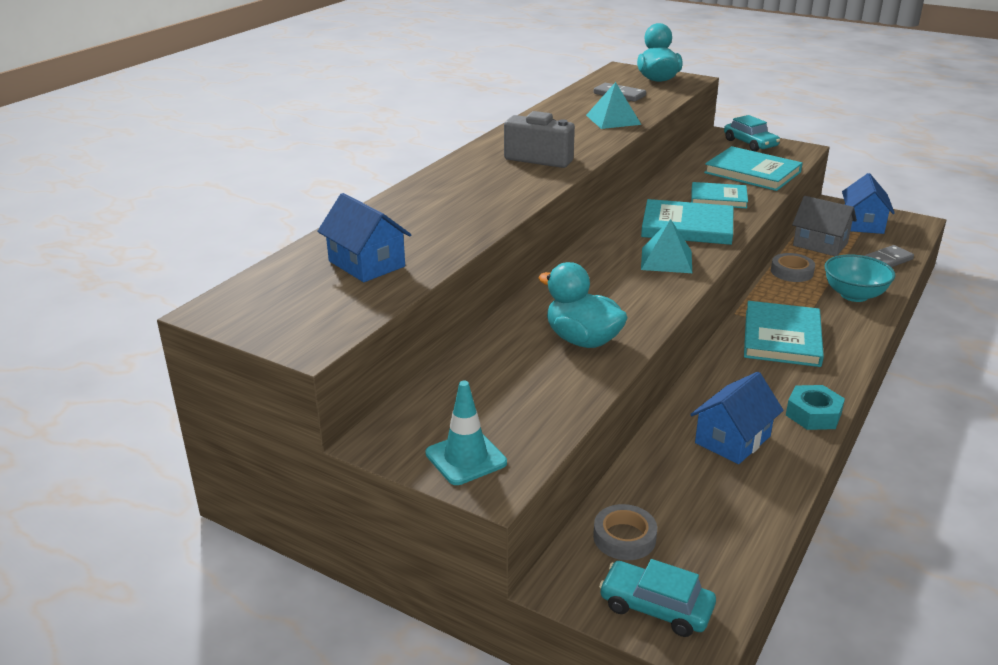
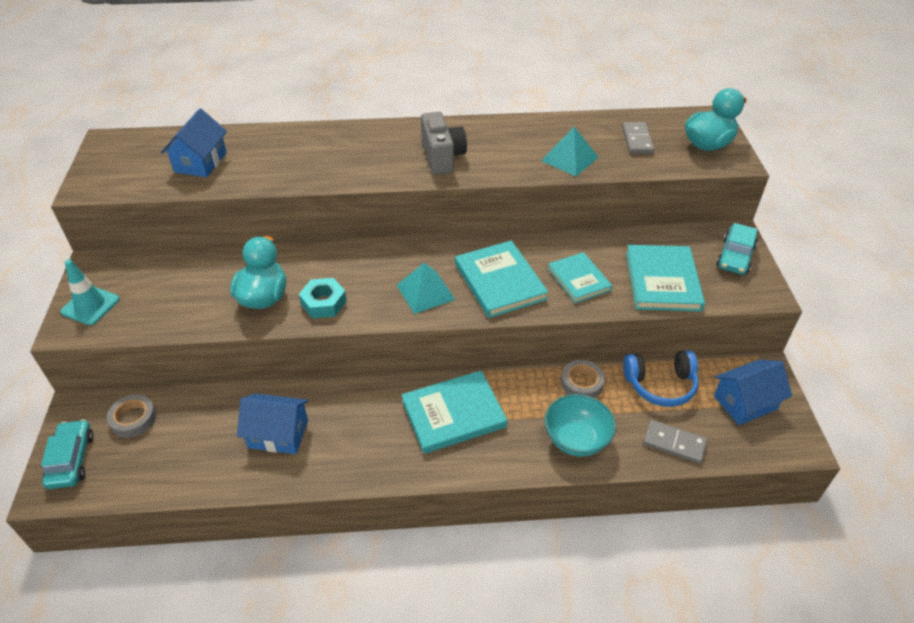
camera: 55 degrees right, 15 degrees up
turquoise nut [786,385,845,430] -> turquoise nut moved to [299,278,347,318]
grey house [792,196,857,256] -> blue headphones [623,350,699,407]

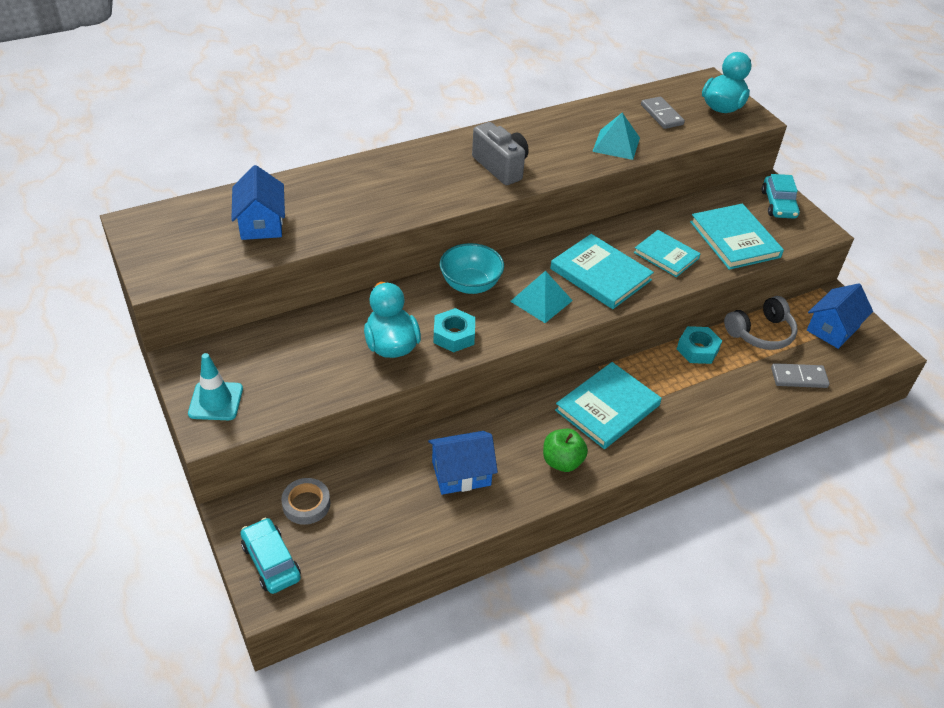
camera: 25 degrees left, 0 degrees up
turquoise bowl [545,394,616,457] -> turquoise bowl moved to [440,243,504,294]
grey tape [561,360,605,398] -> turquoise nut [677,326,722,364]
blue headphones [623,350,699,407] -> grey headphones [724,296,798,350]
none -> green apple [543,429,588,472]

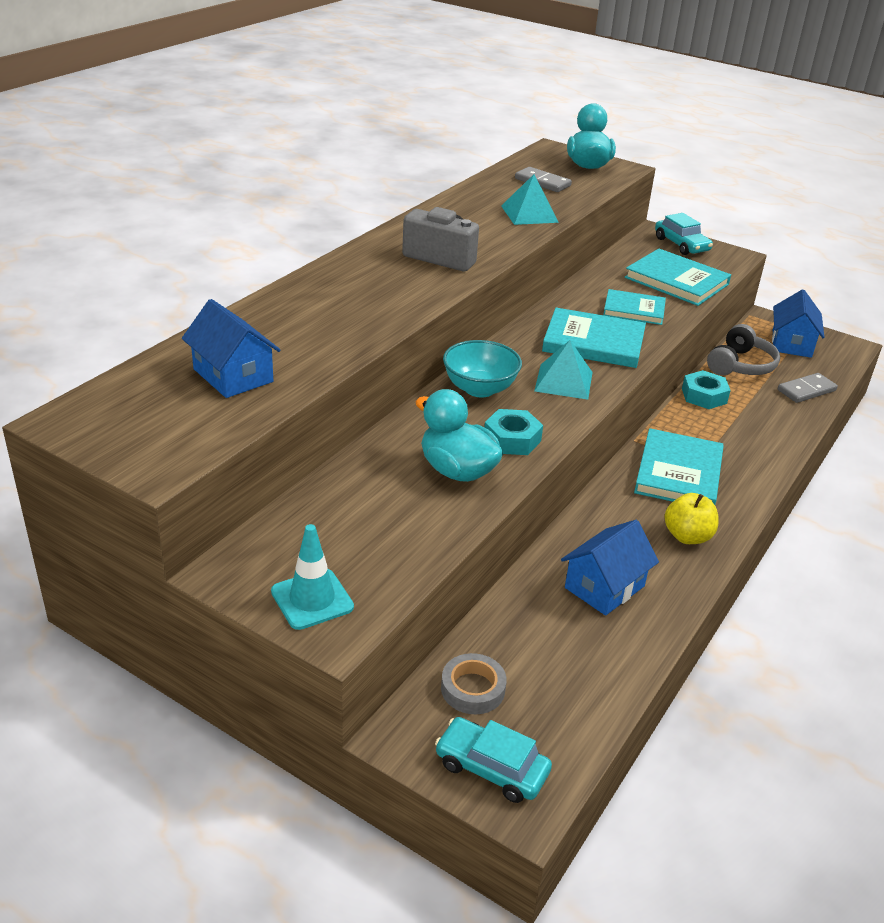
camera: 30 degrees left, 10 degrees down
green apple [543,429,588,472] -> yellow apple [664,493,719,544]

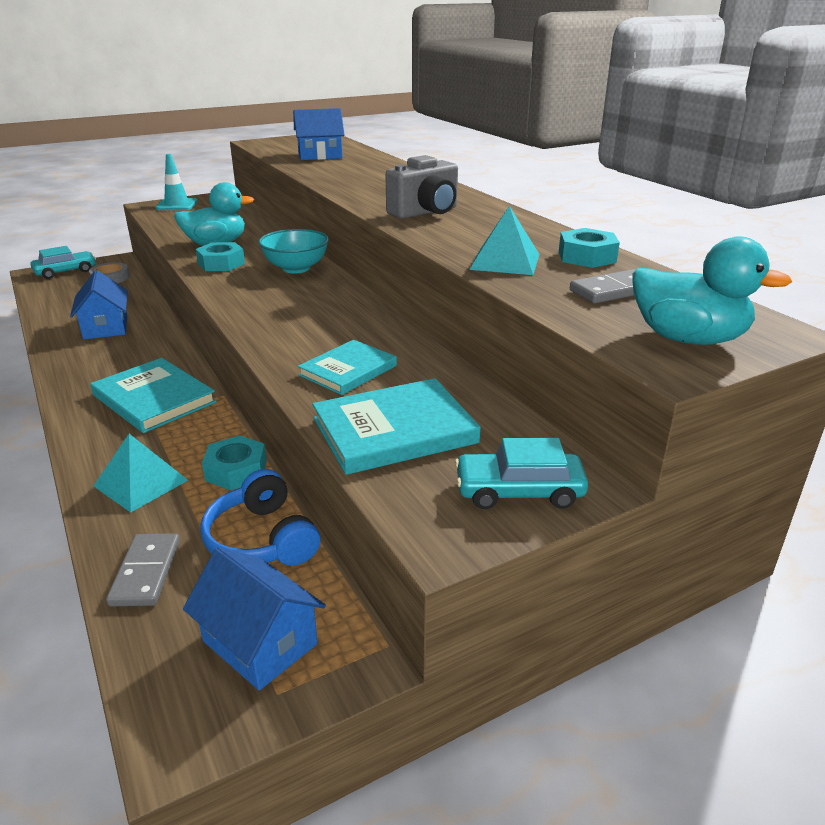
camera: 120 degrees right, 5 degrees down
turquoise pyramid [534,340,593,400] -> turquoise pyramid moved to [94,434,188,513]
turquoise book [542,308,646,368] -> none
yellow apple [664,493,719,544] -> none
grey headphones [707,324,780,375] -> blue headphones [200,469,320,566]
none -> turquoise nut [559,228,620,268]

